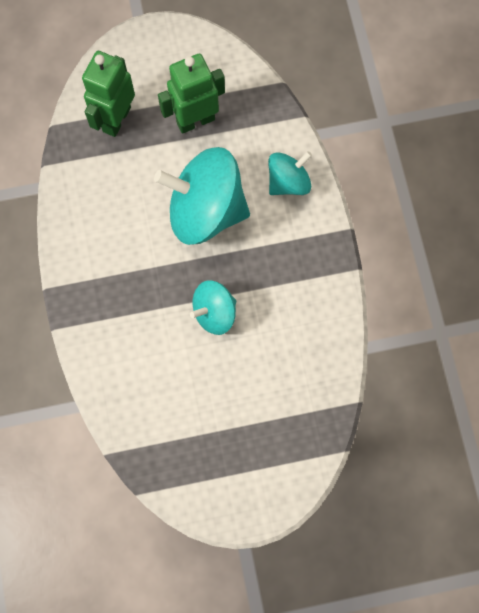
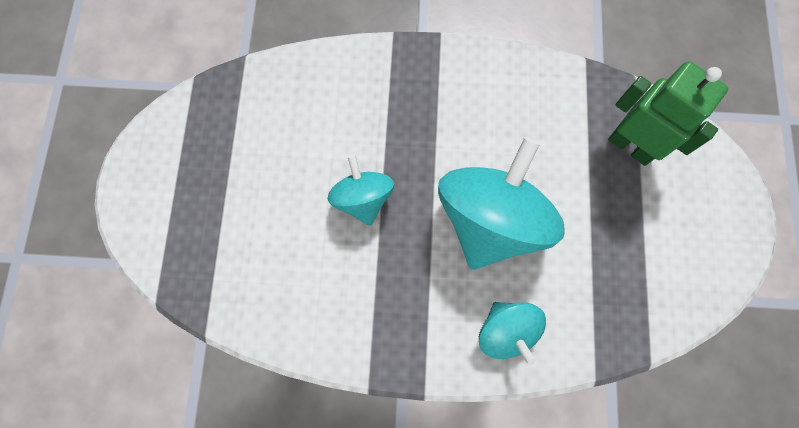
camera: 105 degrees right, 0 degrees up
green robot [158,53,225,134] -> none

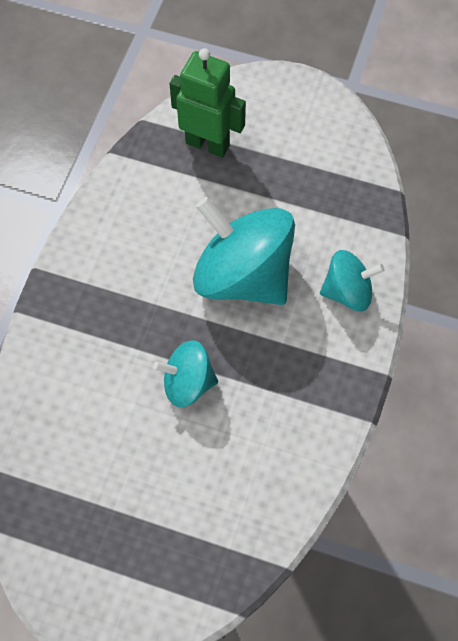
camera: 75 degrees left, 10 degrees down
green robot [608,61,728,166] -> green robot turned 60 degrees clockwise [170,48,246,158]

